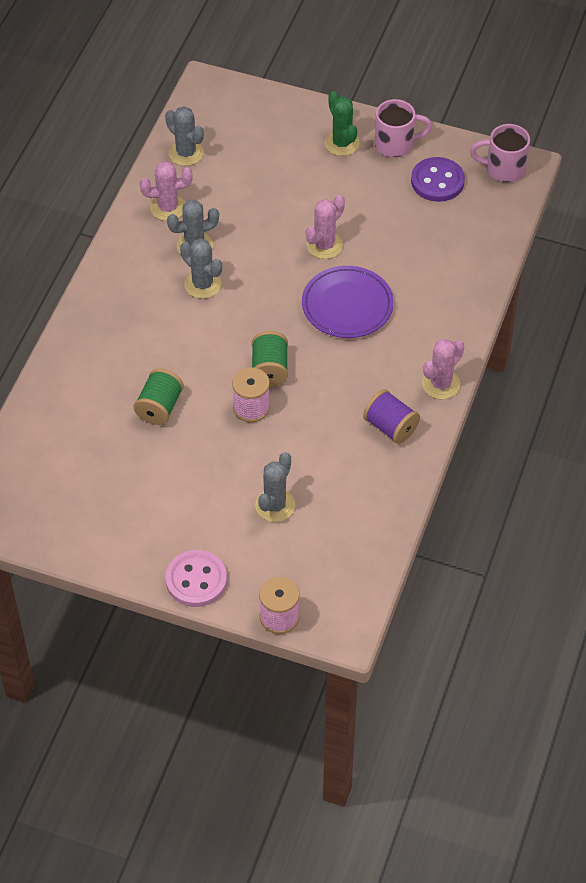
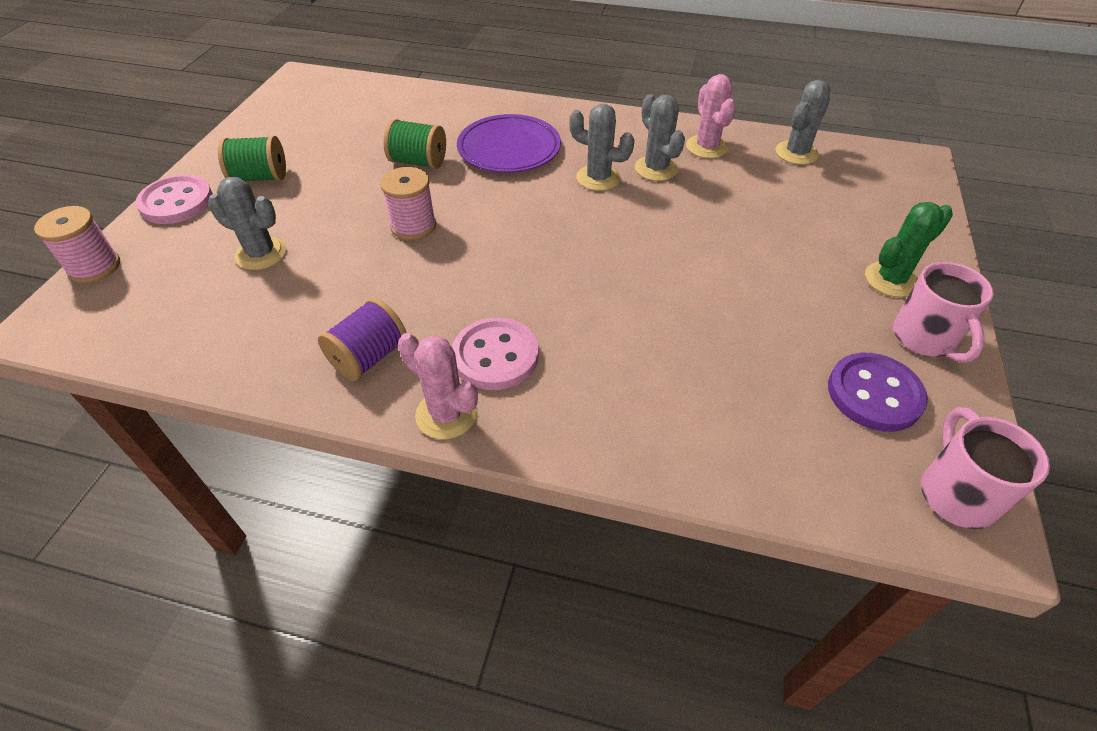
camera: 85 degrees right, 5 degrees down
grey cactus [180,238,222,299] -> grey cactus turned 75 degrees clockwise [569,104,635,191]
green spool [252,331,288,387] -> green spool moved to [218,136,286,181]
purple plate [302,266,394,338] -> purple plate moved to [457,114,561,173]
pink cactus [306,195,345,259] -> none
none -> pink button [452,317,539,390]

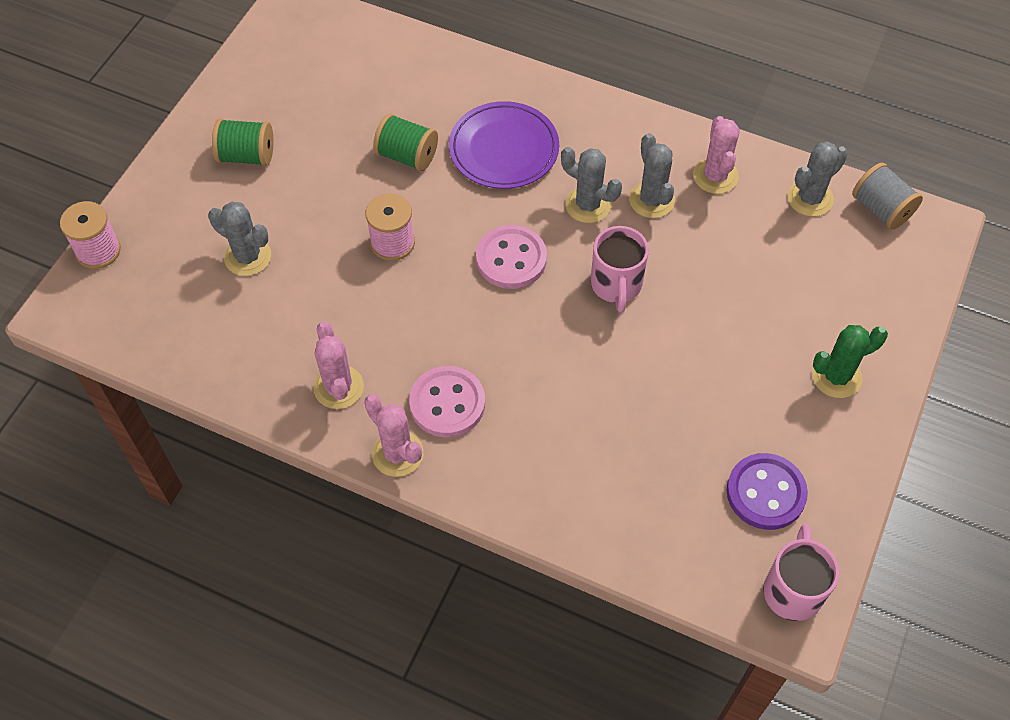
camera: 10 degrees right, 10 degrees up
pink button [136,175,213,224] -> pink button moved to [476,225,547,289]
purple spool [318,298,406,381] -> pink cactus [313,321,364,409]
pink mug [893,262,994,363] -> pink mug moved to [591,226,649,313]
none -> grey spool [852,163,923,230]

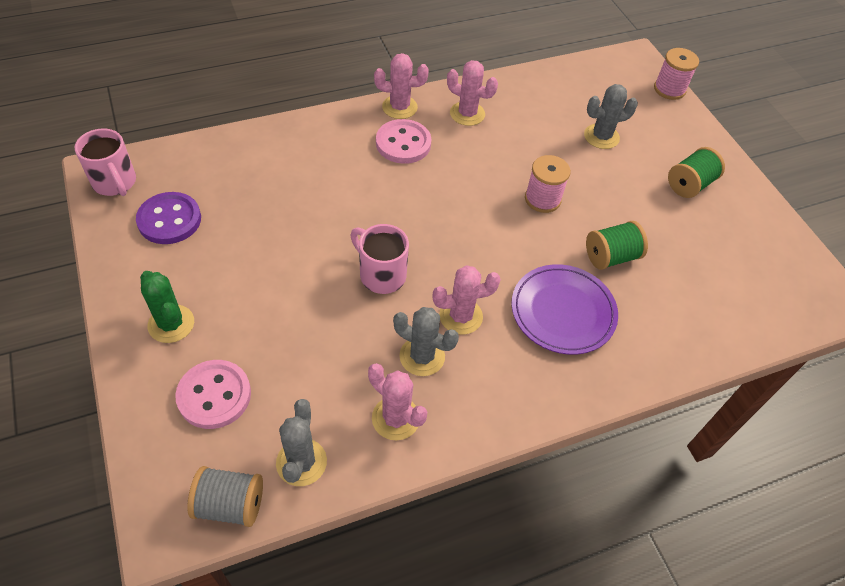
camera: 130 degrees right, 5 degrees down
pink button [476,225,547,289] -> pink button moved to [175,360,251,429]
grey cactus [561,147,622,223] -> pink cactus [432,265,501,335]
green cactus [812,325,888,398] -> green cactus turned 60 degrees counterclockwise [140,271,194,343]

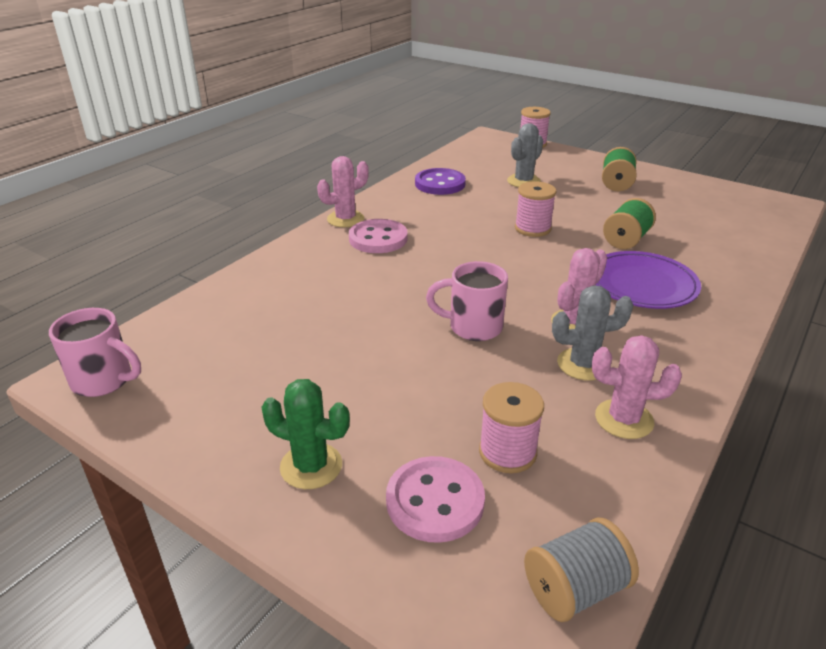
camera: 30 degrees left, 20 degrees down
purple button [136,192,201,244] -> purple button moved to [415,168,466,195]
grey cactus [276,399,327,486] -> none
pink cactus [447,60,498,126] -> none
none -> pink spool [479,382,544,473]

